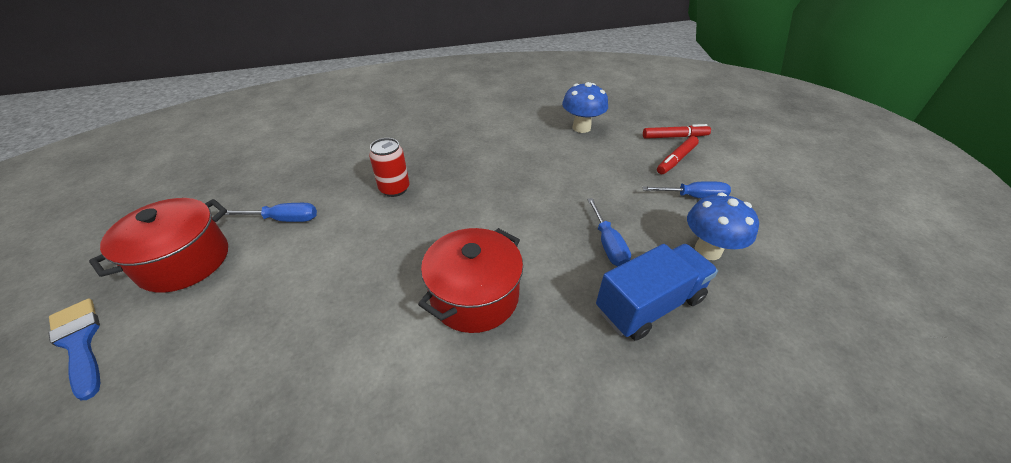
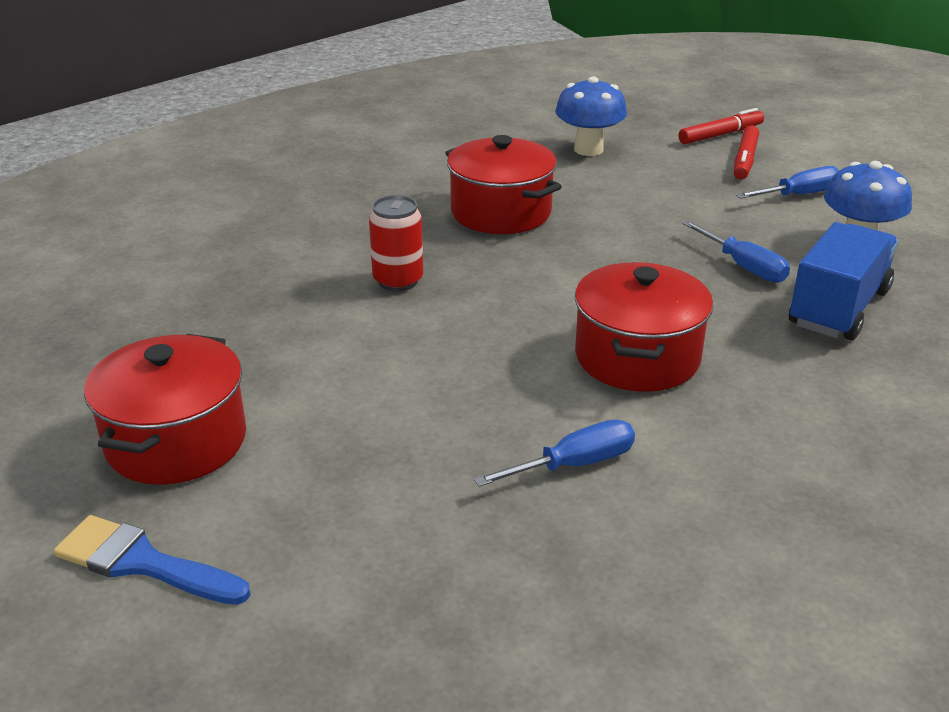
camera: 25 degrees left, 10 degrees down
blue screwdriver [224,203,317,222] -> blue screwdriver moved to [474,420,635,487]
none -> red pot [446,135,562,234]

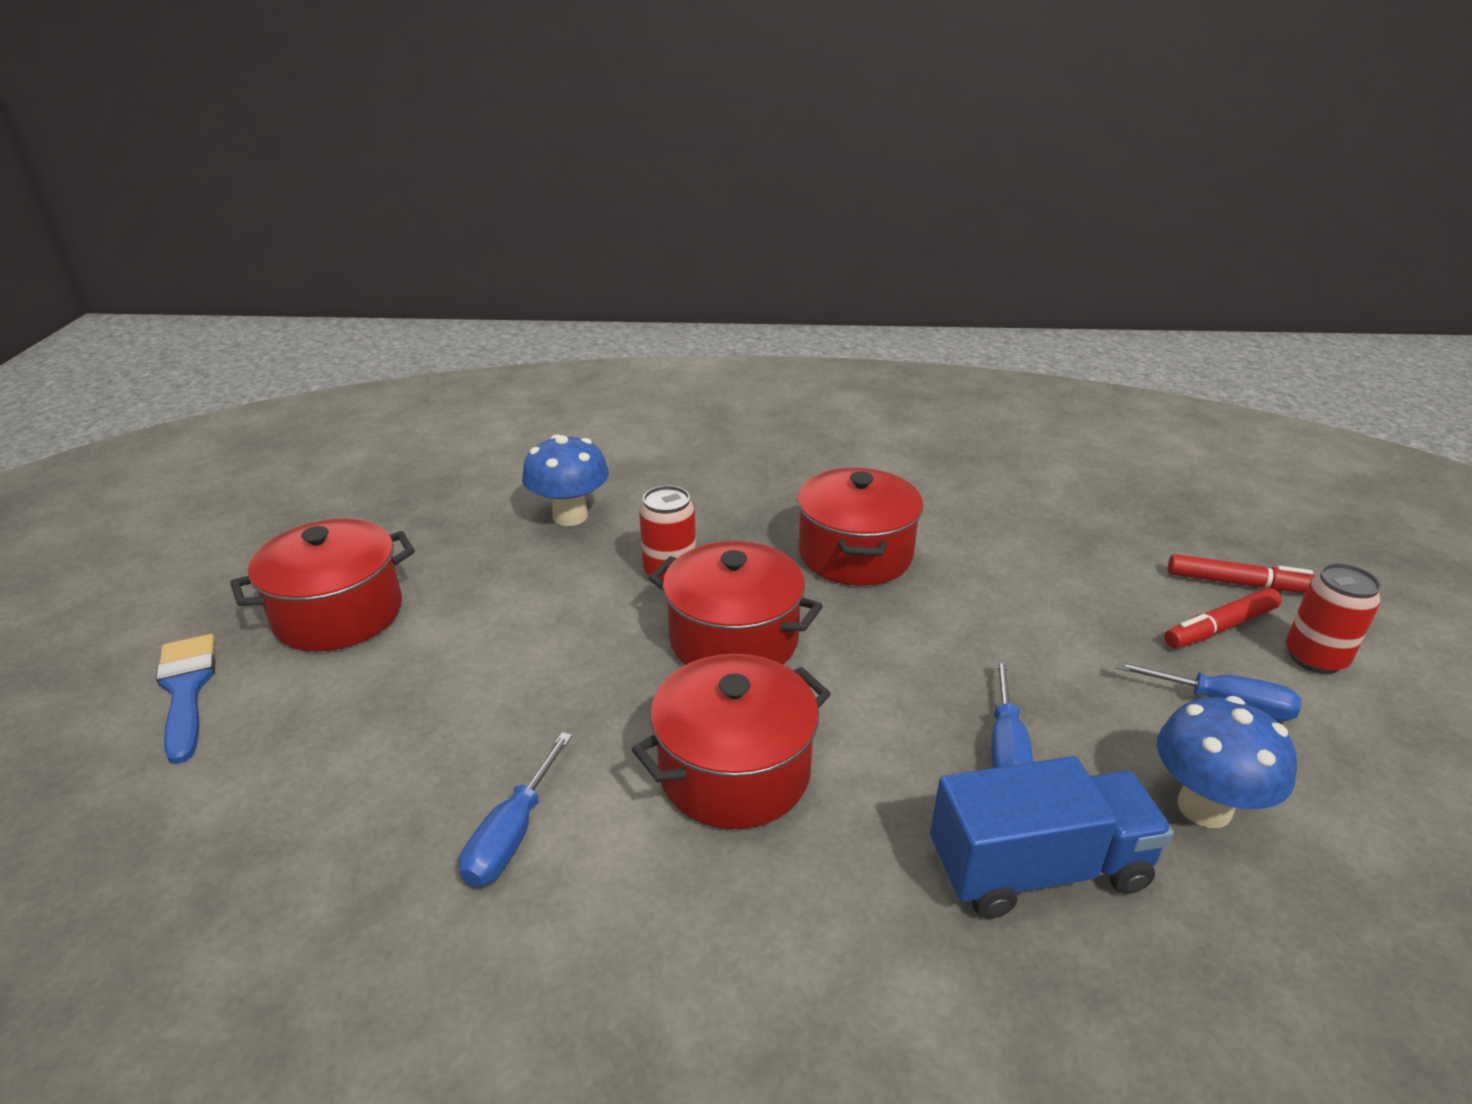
camera: 45 degrees right, 0 degrees up
blue screwdriver [474,420,635,487] -> blue screwdriver turned 90 degrees clockwise [459,732,572,887]
blue mushroom [555,76,627,156] -> blue mushroom moved to [522,434,609,526]
none -> red pot [649,541,823,665]
none -> red can [1286,563,1381,674]

